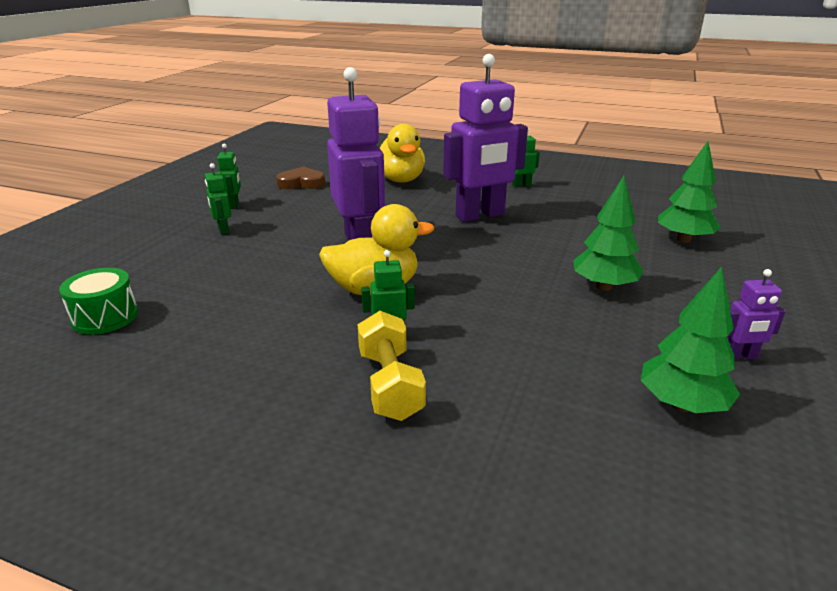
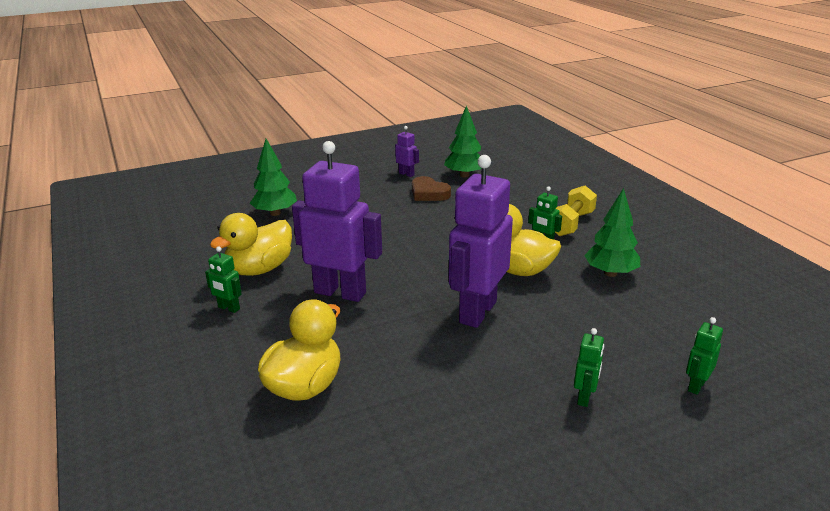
camera: 135 degrees left, 0 degrees up
green drum [59,268,138,334] -> none
green robot [217,143,241,209] -> green robot moved to [686,317,723,395]
brown heart [276,167,325,189] -> brown heart moved to [412,176,451,201]
green tree [573,176,644,291] -> green tree moved to [584,188,640,277]
none -> yellow duck [210,213,292,276]

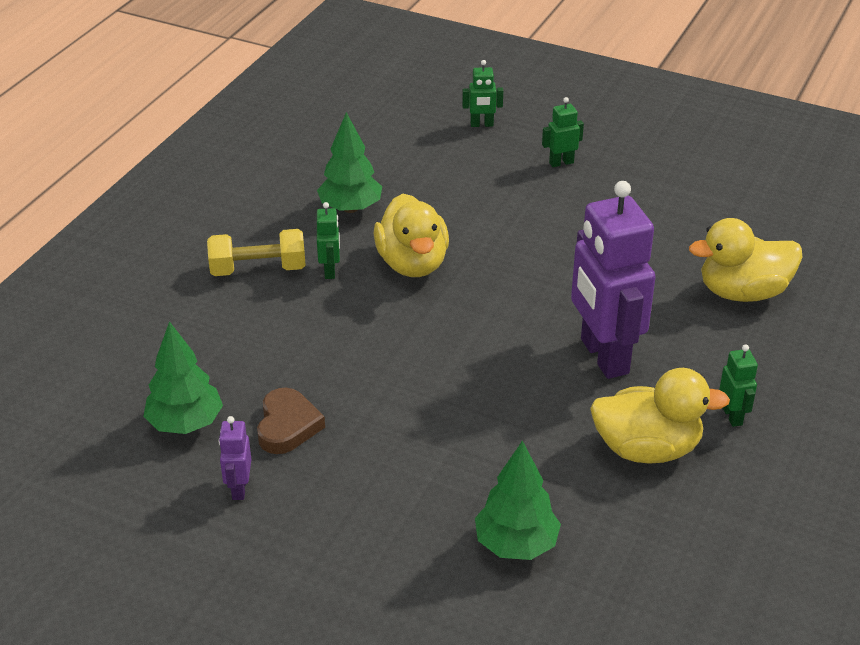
camera: 130 degrees left, 10 degrees up
purple robot [449,155,513,328] -> none

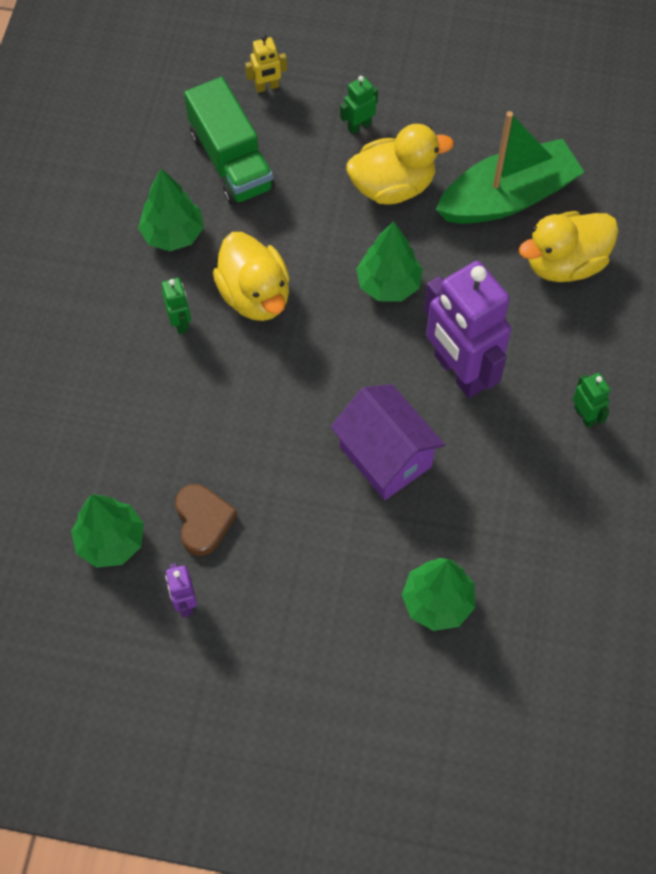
camera: 15 degrees left, 25 degrees up
yellow dumbbell [207,229,306,276] -> none
green robot [462,60,503,127] -> yellow robot [245,35,287,93]
yellow duck [590,368,730,464] -> yellow duck moved to [346,124,454,204]
none -> green truck [184,77,275,205]
none -> purple house [330,384,445,500]
none -> green tree [356,221,423,301]
none -> green boat [436,111,584,224]

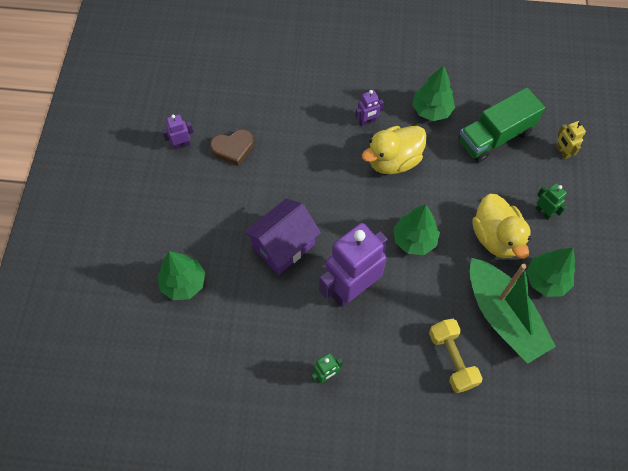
camera: 85 degrees right, 0 degrees up
green tree [71,495,144,568] -> green tree moved to [526,248,575,297]
green robot [162,278,191,334] -> purple robot [355,90,384,126]
yellow duck [519,211,619,282] -> yellow dumbbell [429,319,483,393]

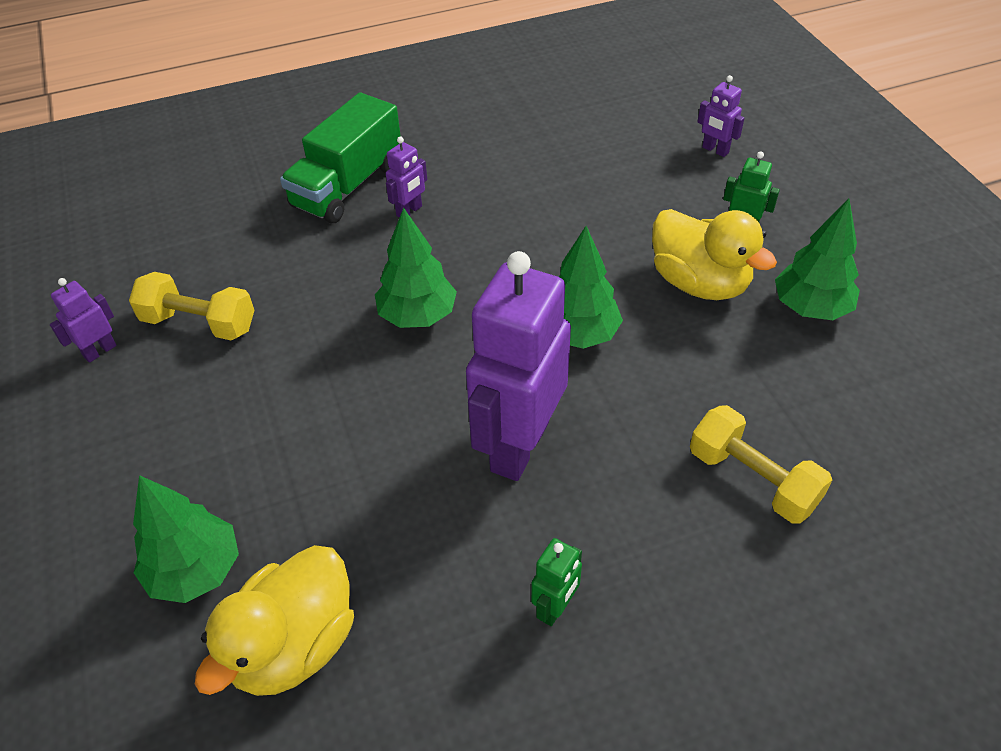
camera: 25 degrees left, 15 degrees down
brown heart [210,129,254,166] -> yellow dumbbell [129,272,254,340]
purple house [244,198,321,275] -> none
yellow duck [362,126,427,174] -> yellow duck moved to [195,545,354,696]
green tree [412,65,455,121] -> green tree moved to [375,207,457,328]
green truck [458,88,545,163] -> green truck moved to [280,92,401,223]
green boat [470,258,556,364] -> none
yellow robot [556,121,586,159] -> purple robot [697,75,744,157]

